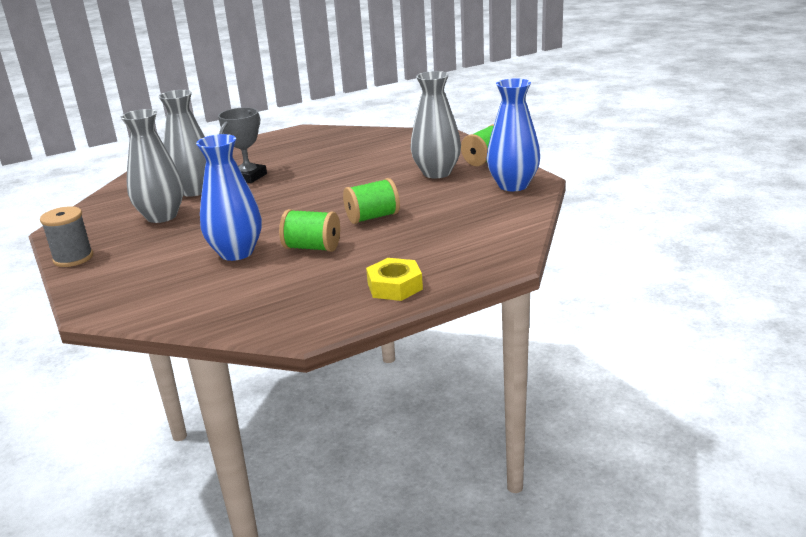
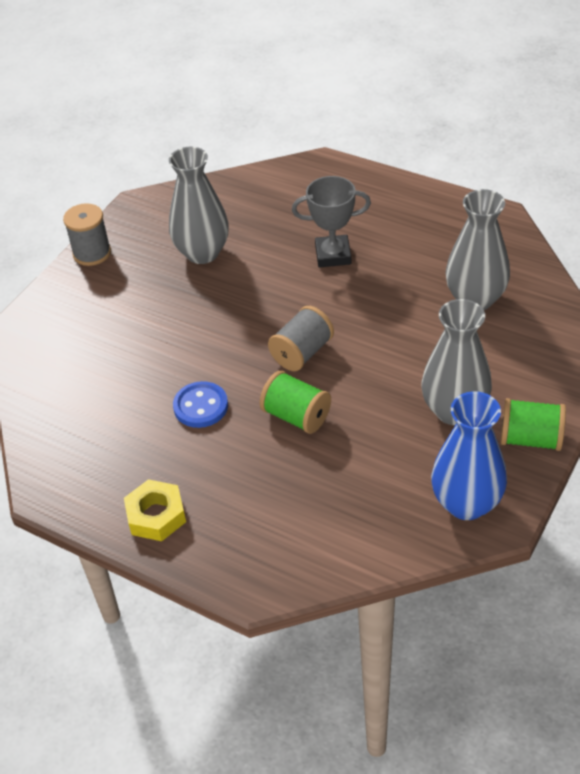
camera: 60 degrees right, 20 degrees up
grey vase [158,90,206,197] -> grey vase moved to [445,189,510,310]
blue vase [196,134,262,261] -> none
green spool [279,209,340,252] -> blue button [173,381,228,428]
none -> grey spool [268,306,334,371]

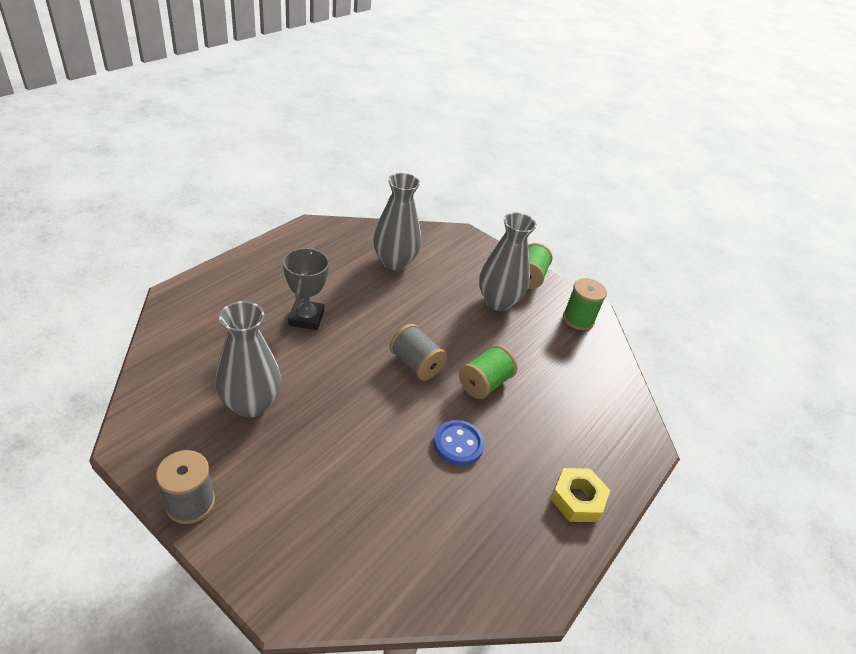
camera: 90 degrees left, 5 degrees down
blue vase [431,391,507,520] -> green spool [563,278,607,330]

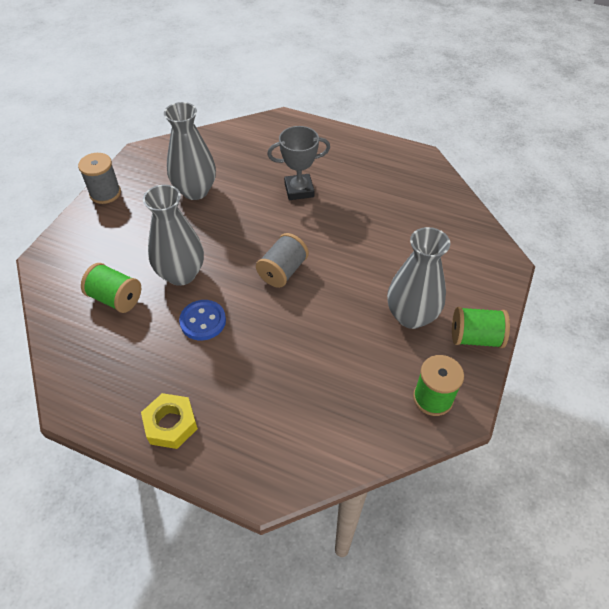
camera: 80 degrees right, 10 degrees up
grey vase [373,173,421,270] -> grey vase moved to [143,185,204,286]
green spool [459,345,517,399] -> green spool moved to [81,263,141,313]

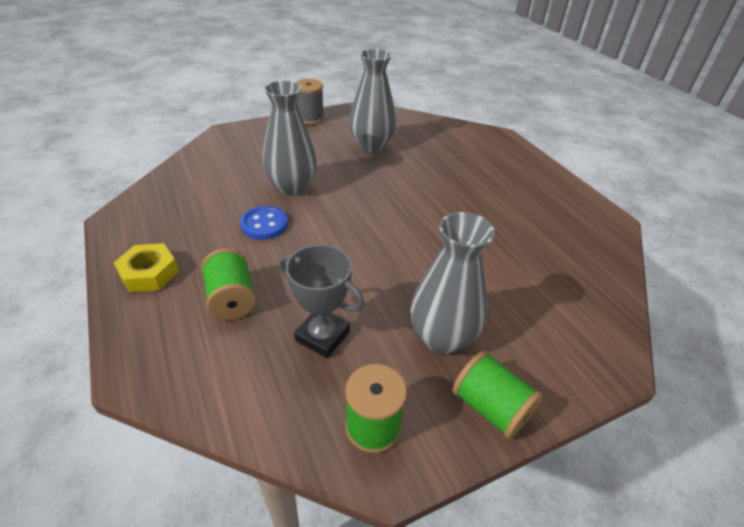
camera: 40 degrees right, 10 degrees down
green spool [81,263,141,313] -> green spool moved to [201,249,256,320]
grey spool [256,233,309,288] -> none
grey trophy [267,126,330,200] -> grey trophy moved to [279,244,364,358]

